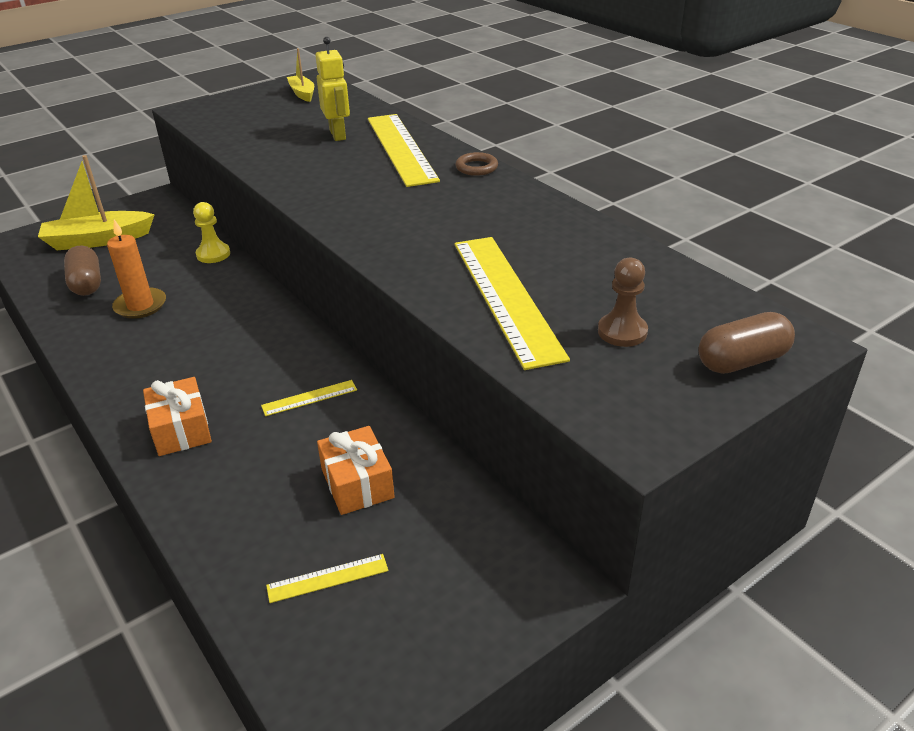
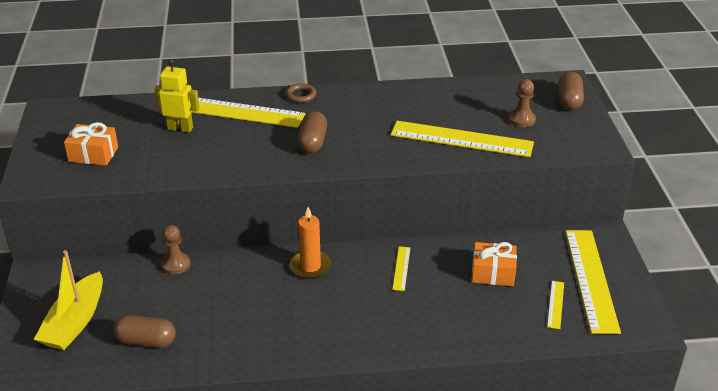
camera: 60 degrees left, 0 degrees up
orange candle [107,219,166,319] -> orange candle moved to [290,207,331,279]
orange gift [143,377,212,456] -> orange gift moved to [64,122,118,166]
yellow pawn [193,202,230,263] -> brown pawn [161,225,191,275]
yellow boat [287,48,314,102] -> none
none -> brown capsule [298,111,327,153]
none -> yellow ruler [566,230,621,334]

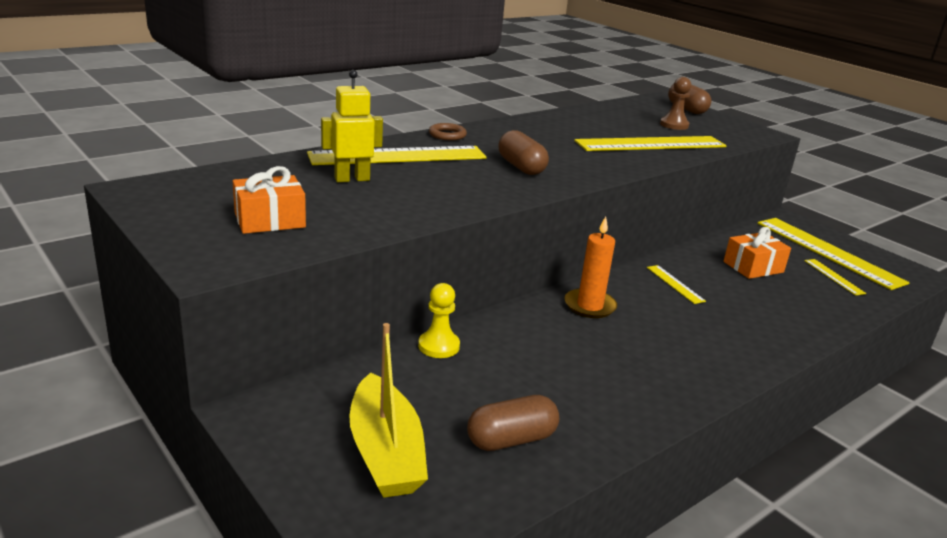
camera: 35 degrees left, 10 degrees down
brown pawn [161,225,191,275] -> yellow pawn [418,283,460,358]

